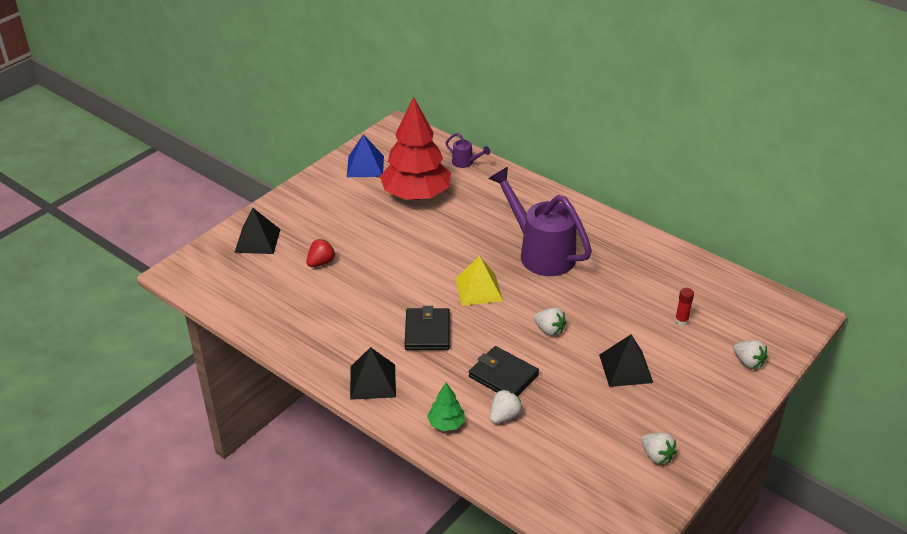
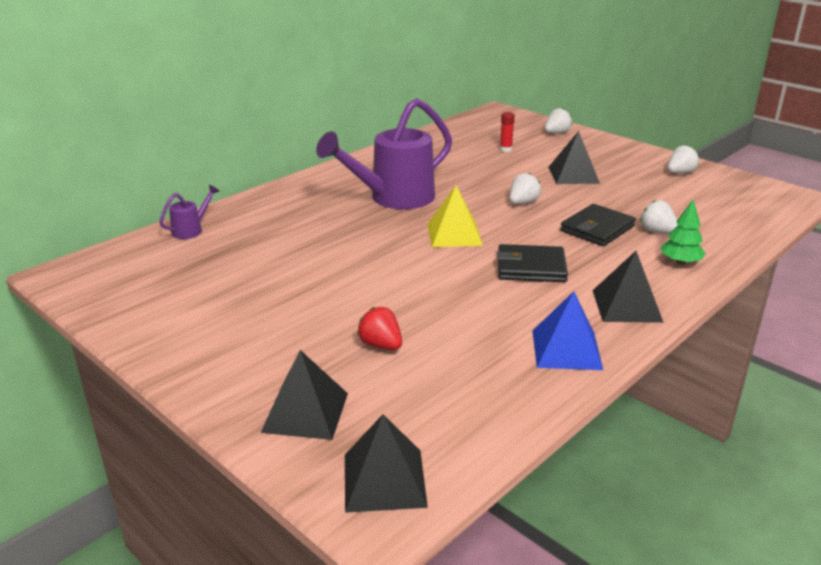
camera: 85 degrees left, 10 degrees down
blue pyramid [347,134,384,177] -> blue pyramid moved to [532,291,603,370]
red tree [380,97,451,200] -> none
none -> black pyramid [345,414,428,513]

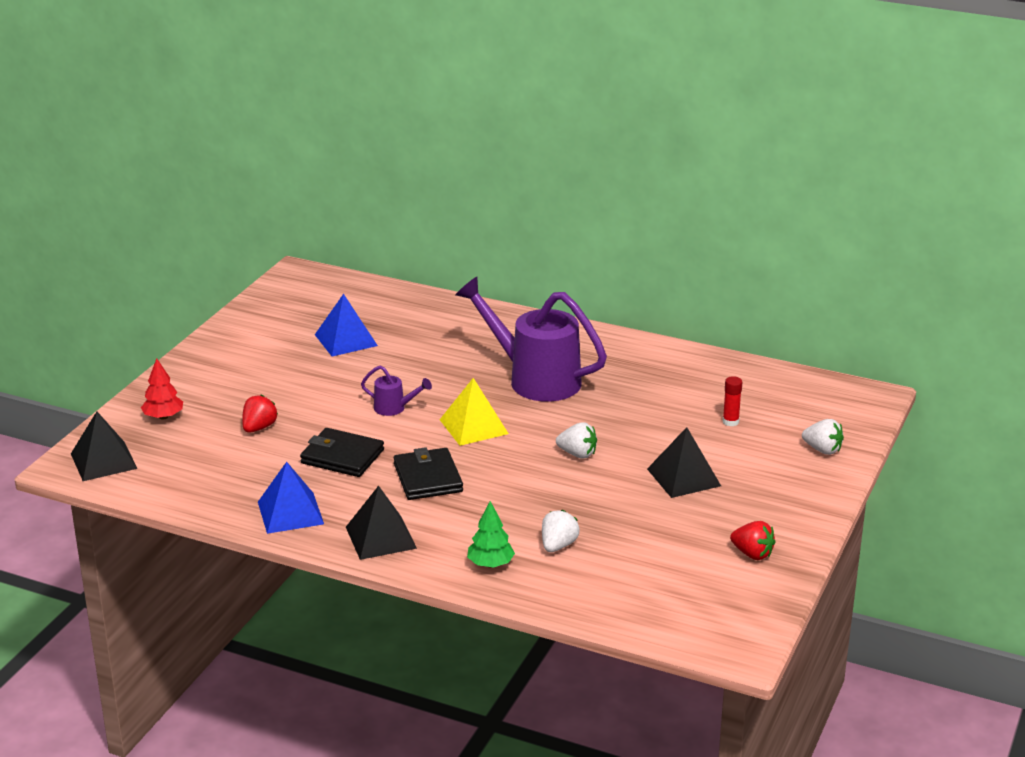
camera: 70 degrees right, 0 degrees up
purple watering can [159,185,219,239] -> purple watering can moved to [361,366,432,416]
black pyramid [261,350,348,440] -> red tree [141,358,183,419]
black wallet [560,204,636,246] -> black wallet moved to [300,428,384,477]
white strawberry [668,145,699,174] -> red strawberry [730,521,775,560]
none -> blue pyramid [315,294,378,356]

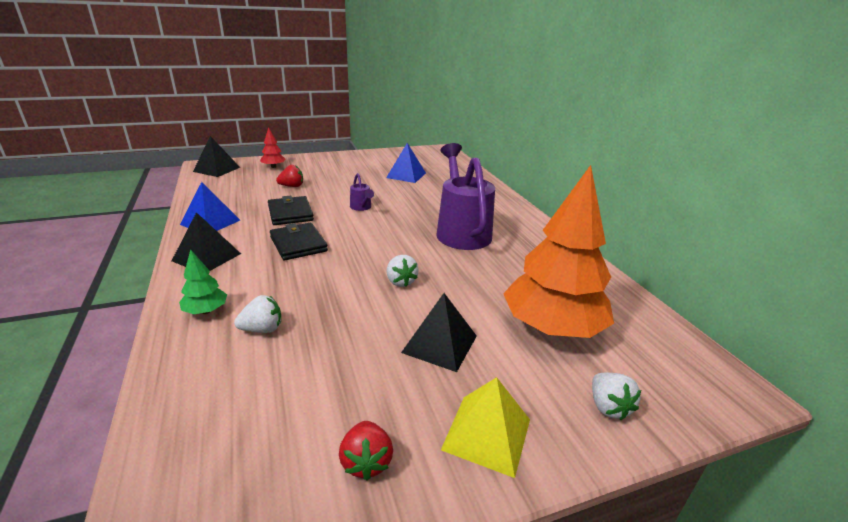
camera: 45 degrees right, 0 degrees up
black wallet [394,447,463,500] -> black wallet turned 60 degrees counterclockwise [270,223,328,260]
yellow pyramid [440,378,509,446] -> yellow pyramid moved to [441,377,530,478]
red glue stick [723,376,742,426] -> orange tree [503,165,614,338]

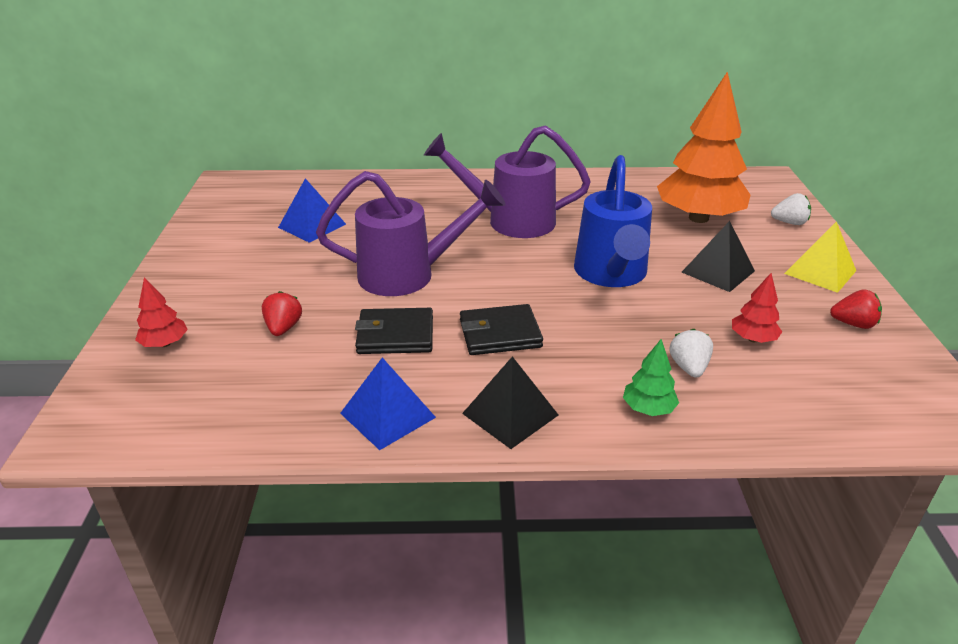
camera: 70 degrees left, 5 degrees up
black pyramid [193,136,240,177] -> none
purple watering can [350,173,374,211] -> purple watering can [316,171,505,296], size x2.34
white strawberry [387,255,419,287] -> blue watering can [574,155,652,287]
none -> red tree [732,273,782,343]

